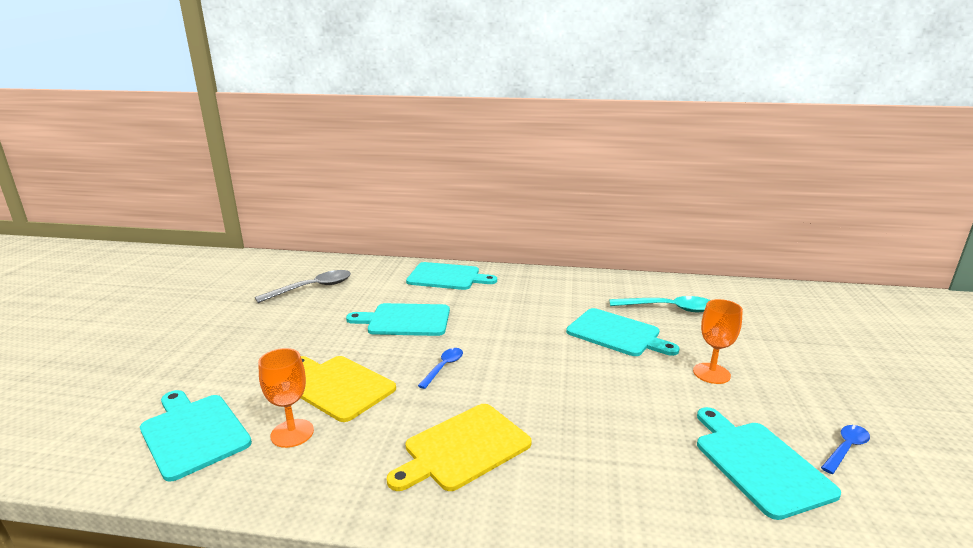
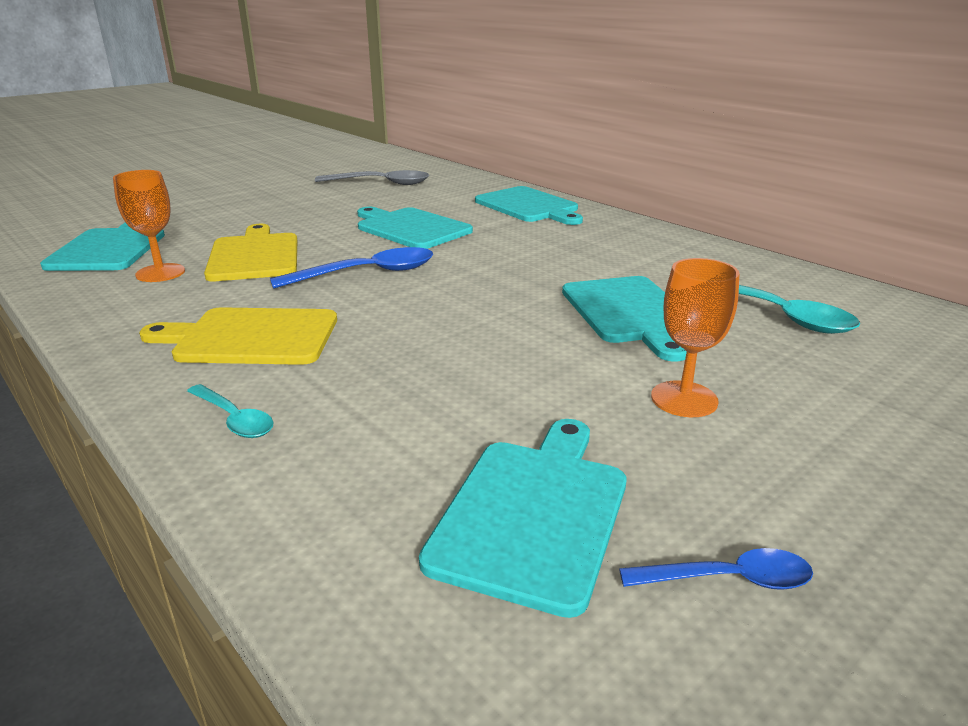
camera: 40 degrees right, 5 degrees up
blue spoon [418,348,463,389] -> blue spoon [270,247,433,289], size x1.73
none -> turquoise spoon [187,384,273,438]

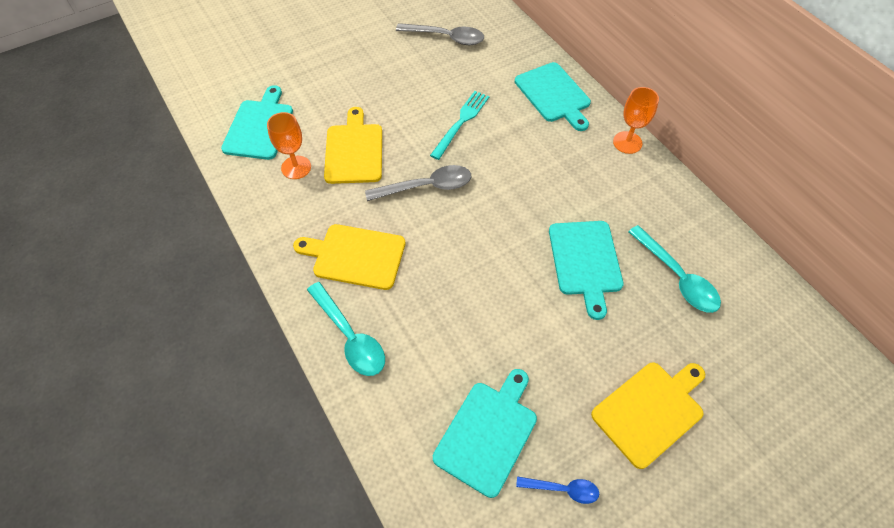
camera: 10 degrees right, 30 degrees up
turquoise spoon [187,384,273,438] -> turquoise spoon [307,282,385,376], size x1.73
blue spoon [270,247,433,289] -> grey spoon [365,165,471,201]
turquoise cutting board [357,207,473,249] -> turquoise fork [430,91,489,160]
orange goblet [651,258,740,417] -> orange goblet moved to [613,87,659,154]
none -> yellow cutting board [591,363,705,469]

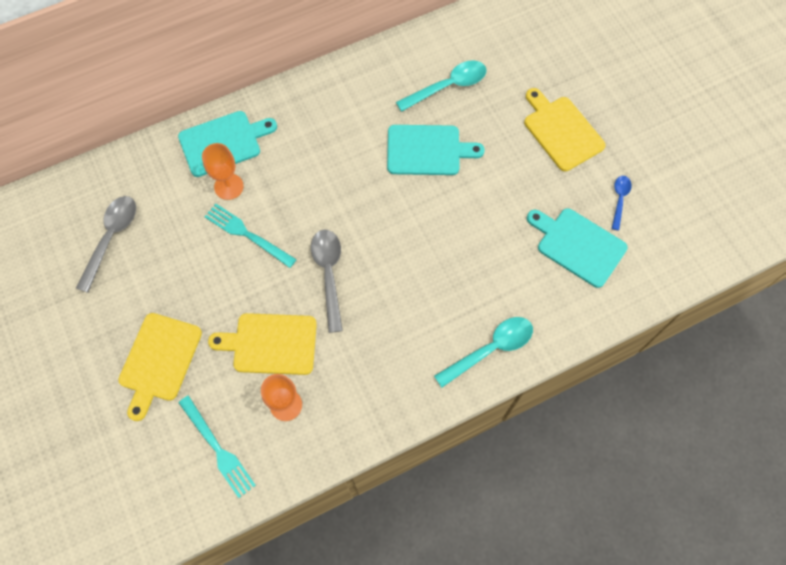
camera: 85 degrees left, 10 degrees up
turquoise cutting board [221,85,293,160] -> turquoise fork [178,395,256,498]
yellow cutting board [293,224,405,290] -> yellow cutting board moved to [118,313,202,421]
orange goblet [613,87,659,154] -> orange goblet moved to [202,143,244,200]

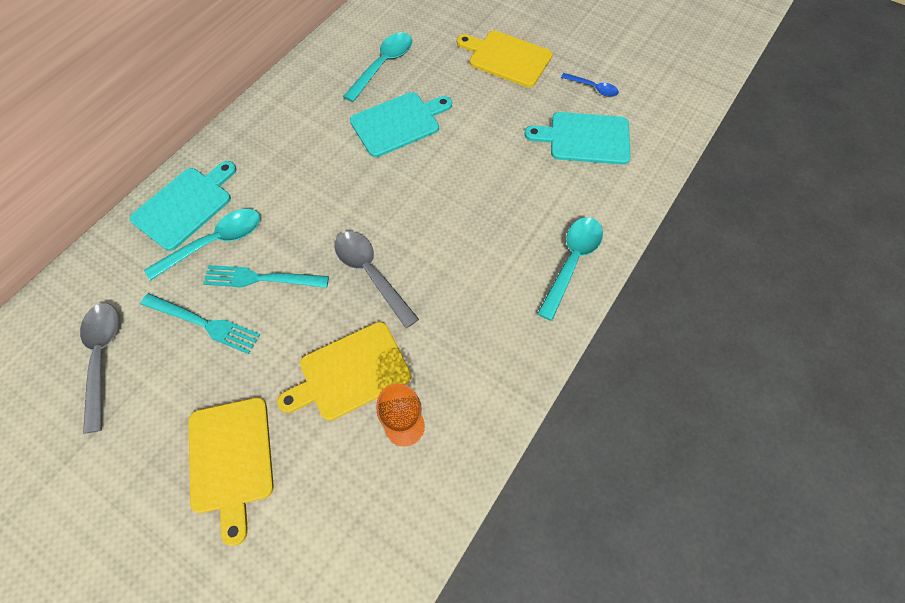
camera: 30 degrees left, 5 degrees down
turquoise fork [178,395,256,498] -> turquoise fork moved to [141,293,260,354]
orange goblet [202,143,244,200] -> turquoise spoon [144,209,260,281]
blue spoon [612,176,632,230] -> blue spoon turned 135 degrees clockwise [561,73,619,97]

